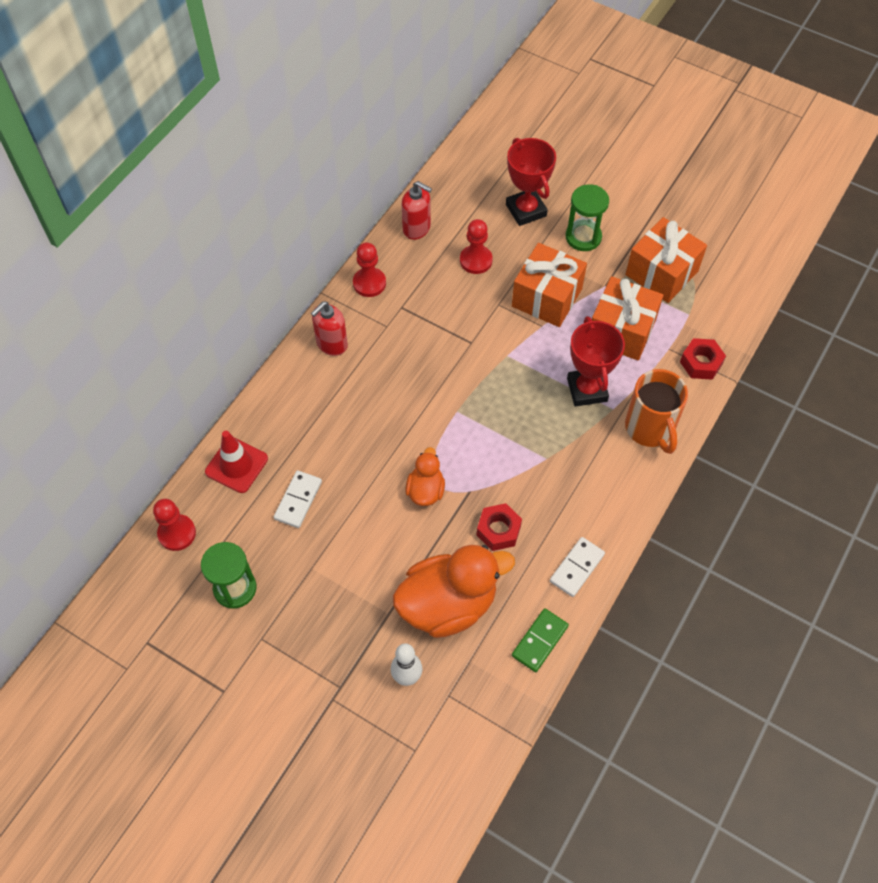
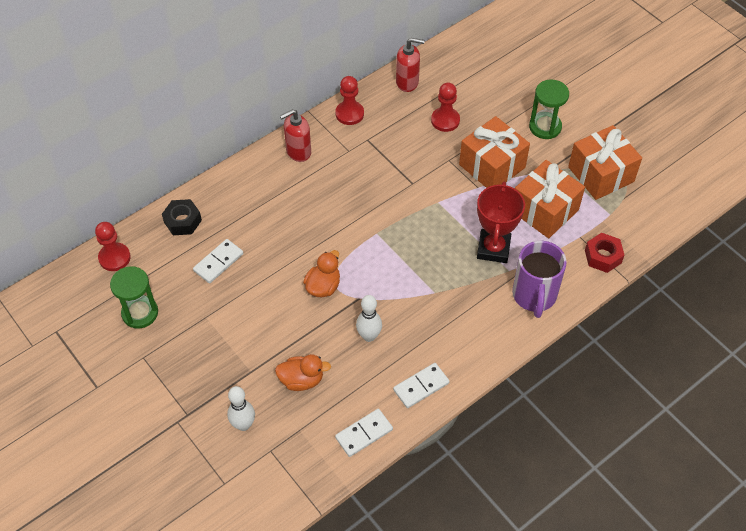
camera: 20 degrees right, 5 degrees down
red traffic cone [205,431,268,493] -> black nut [162,199,202,235]
orange duck [393,545,515,638] -> orange duck [275,354,331,391], size x0.51
red soap dispenser [402,181,432,240] -> red soap dispenser turned 45 degrees counterclockwise [396,38,425,92]
red nut [477,503,522,551] -> white bowling pin [356,295,382,342]
red trophy [506,138,556,226] -> none
green domino [512,608,569,672] -> white domino [335,409,393,457]
orange mug [625,369,688,454] -> purple mug [512,241,567,318]

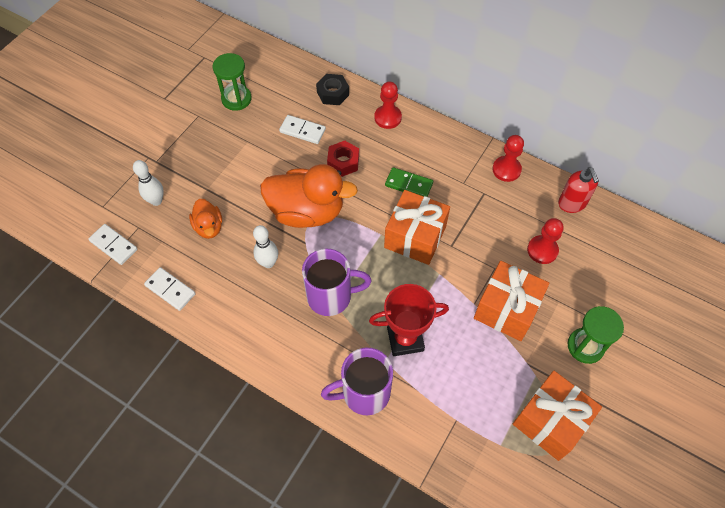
camera: 70 degrees right, 5 degrees up
red pawn [95,222,131,271] -> red pawn moved to [374,81,402,129]
red soap dispenser [280,109,311,162] -> none
orange duck [303,250,340,297] -> orange duck [260,164,358,228], size x1.95
white domino [393,363,450,408] -> white domino moved to [88,224,138,265]
orange gift [515,160,585,238] -> orange gift moved to [384,190,450,265]
red nut [585,233,624,273] -> red nut moved to [327,141,359,177]
none -> purple mug [302,249,372,316]
none -> green domino [385,167,433,197]

